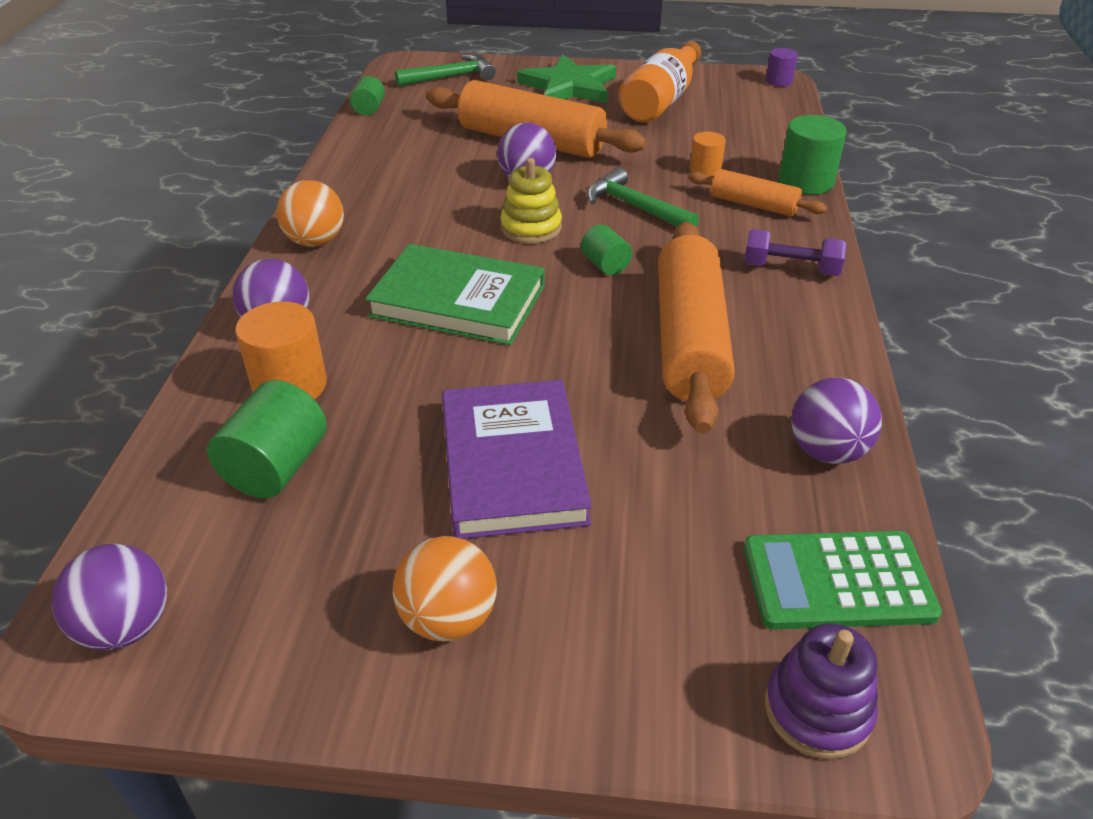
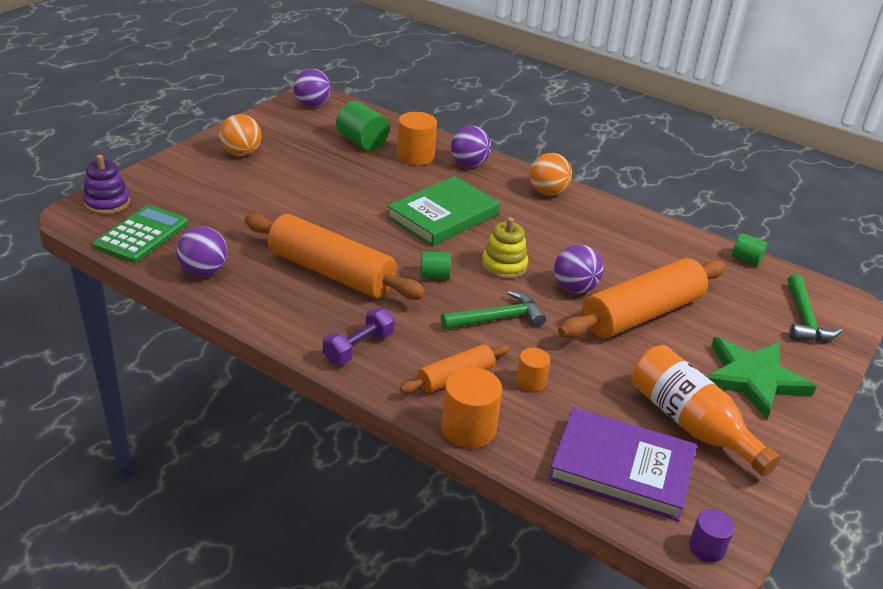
camera: 115 degrees right, 5 degrees down
purple book [442,380,592,539] -> purple book moved to [548,407,697,521]
green cylinder [779,115,846,195] -> orange cylinder [441,367,502,448]

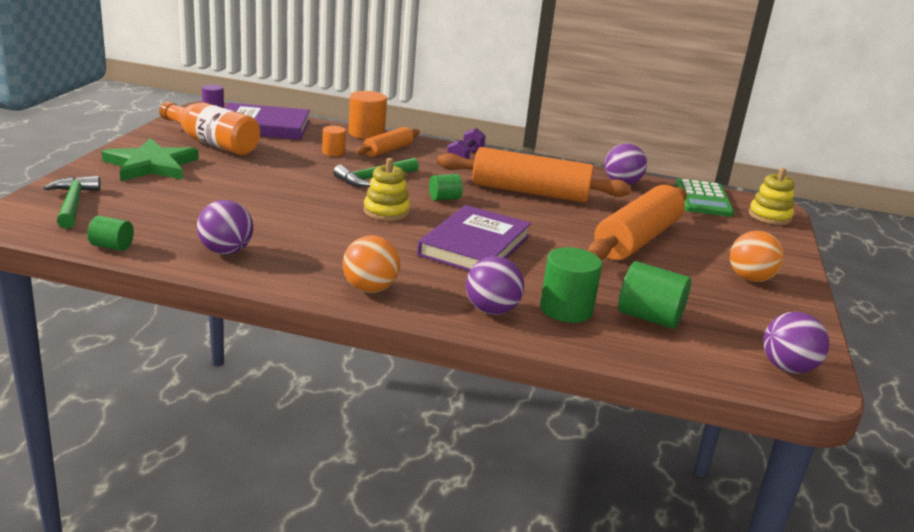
camera: 160 degrees right, 10 degrees down
purple stacking toy [83,155,130,215] -> yellow stacking toy [749,168,795,225]
green book [387,176,501,246] -> purple book [417,205,531,271]
orange cylinder [397,112,437,165] -> green cylinder [540,247,602,323]
purple ball [554,245,603,293] -> purple ball moved to [197,200,253,255]
orange rolling pin [558,258,726,338] -> orange rolling pin moved to [588,185,687,260]

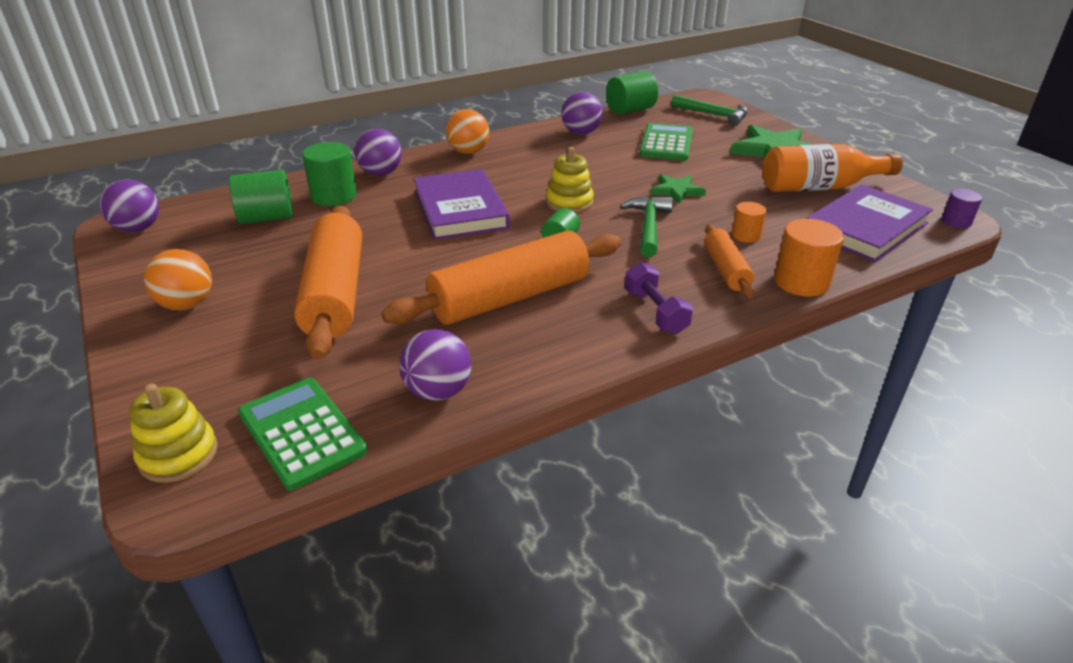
camera: 140 degrees right, 10 degrees up
green cylinder [87,216,134,251] -> green cylinder [606,71,658,115], size x1.71
none -> green calculator [639,123,693,161]
none -> green star [650,174,706,204]

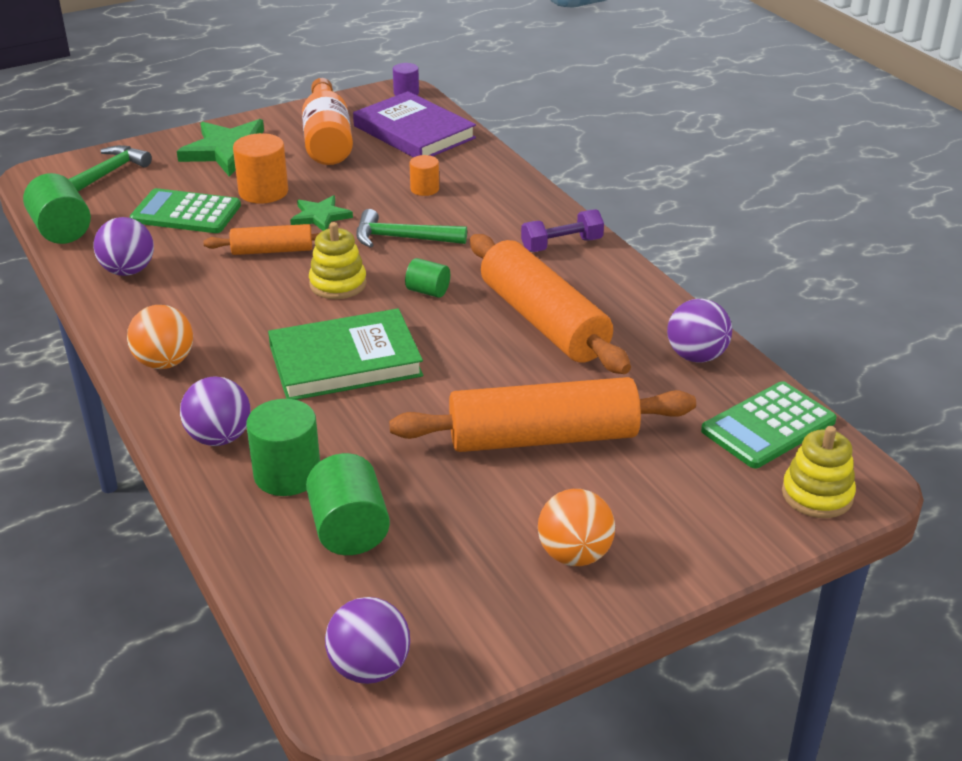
camera: 90 degrees left, 0 degrees up
purple book [413,169,510,240] -> green book [268,308,423,400]
orange rolling pin [704,224,754,299] -> orange rolling pin moved to [203,224,319,255]
orange cylinder [774,219,844,297] -> orange cylinder moved to [233,133,288,204]

